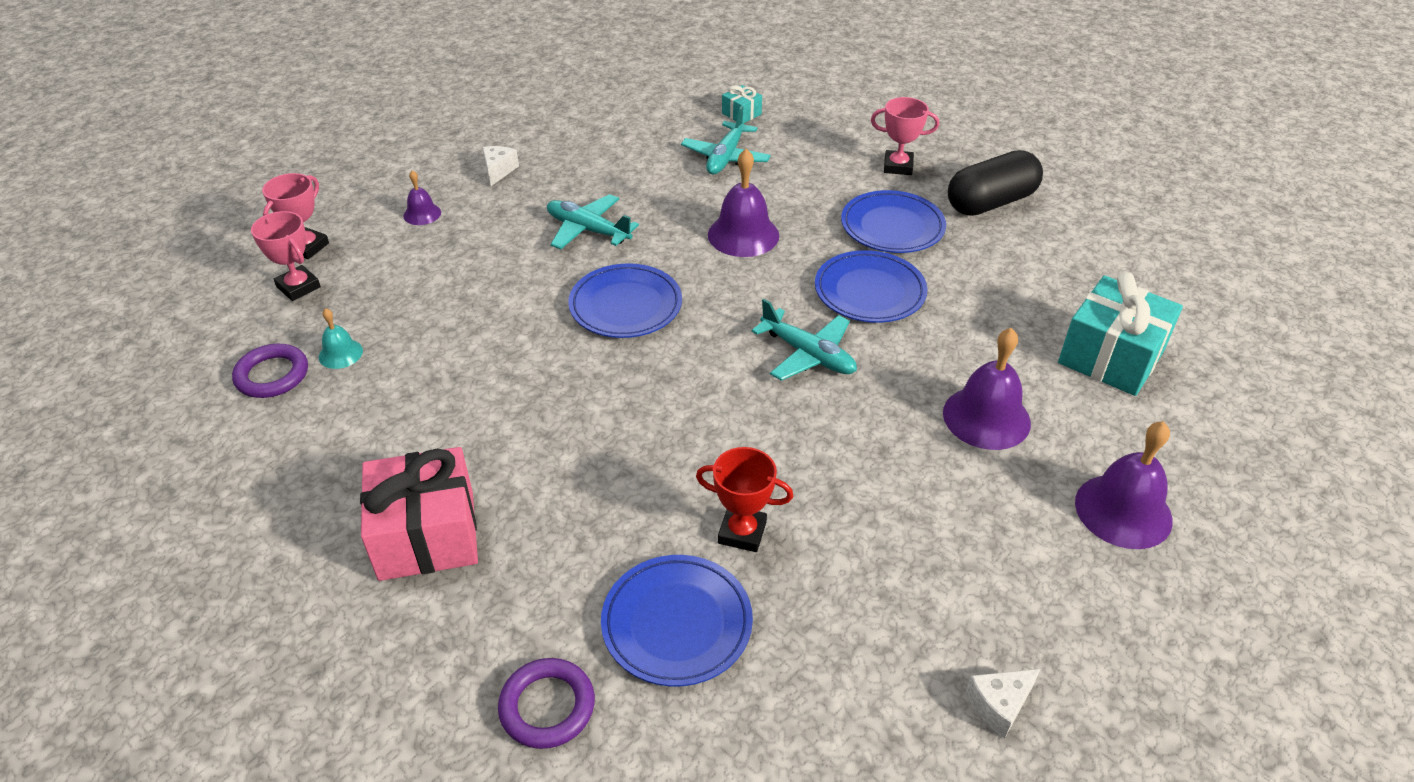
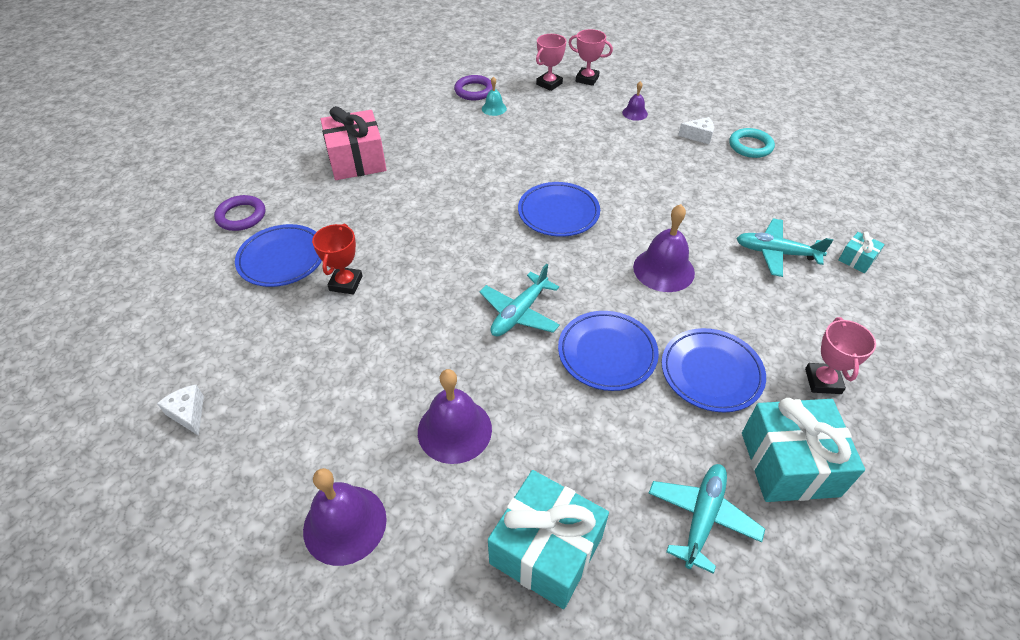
camera: 85 degrees right, 5 degrees up
turquoise plane [547,194,639,249] -> turquoise plane moved to [649,464,765,574]
black capsule [948,150,1043,216] -> turquoise gift [742,398,865,502]
none -> turquoise ring [729,128,775,158]

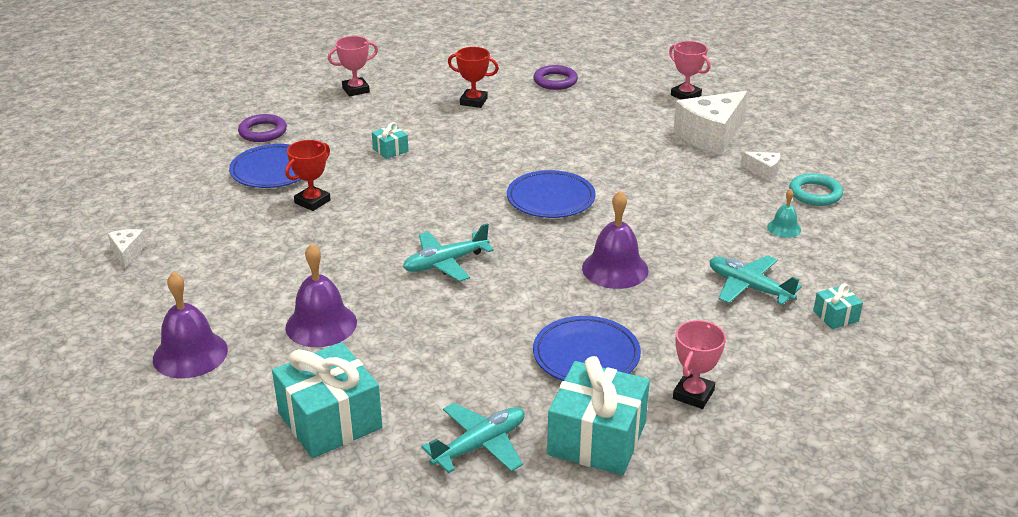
camera: 25 degrees right, 15 degrees down
pink gift [320,106,387,180] -> none
turquoise bell [482,76,507,116] -> turquoise bell moved to [767,189,801,238]
pink trophy [536,34,566,91] -> pink trophy moved to [328,36,378,96]
blue plate [558,311,659,391] -> none
purple bell [622,81,648,121] -> white cheese [673,91,748,155]
none -> turquoise gift [372,122,408,159]
none -> red trophy [448,47,499,108]

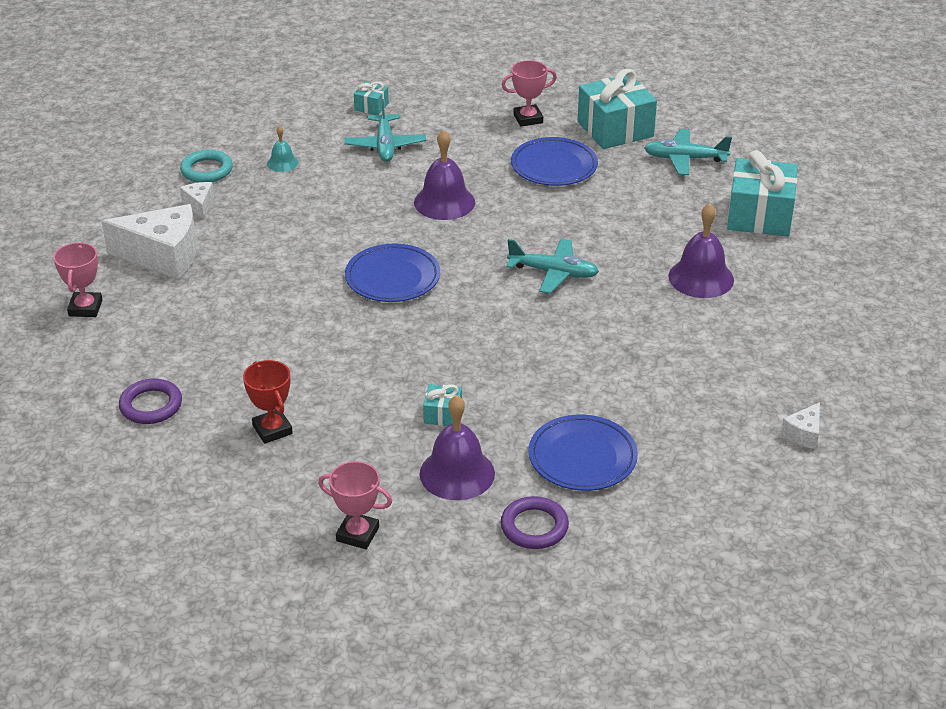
camera: 135 degrees left, 5 degrees up
purple bell [153,272,228,378] -> purple bell moved to [419,395,495,500]
red trophy [285,140,331,211] -> none

